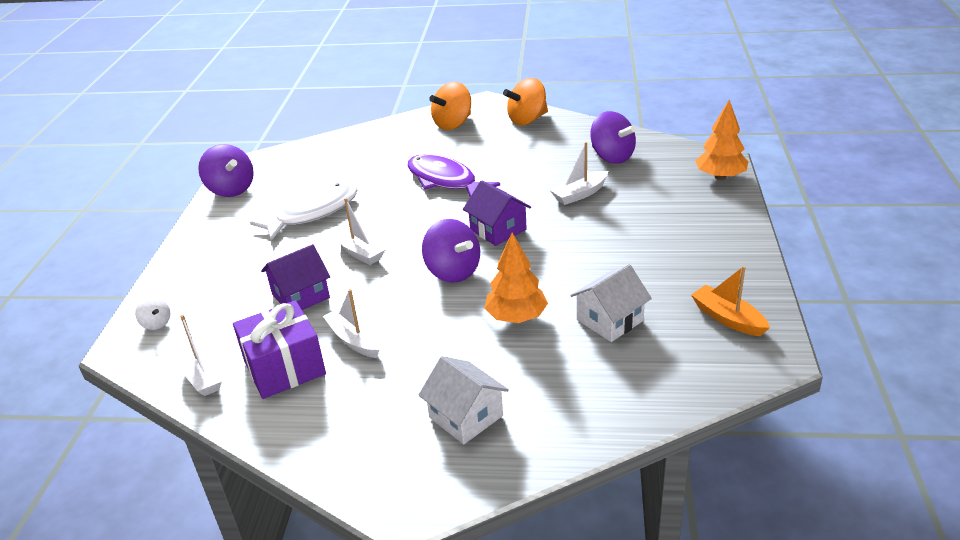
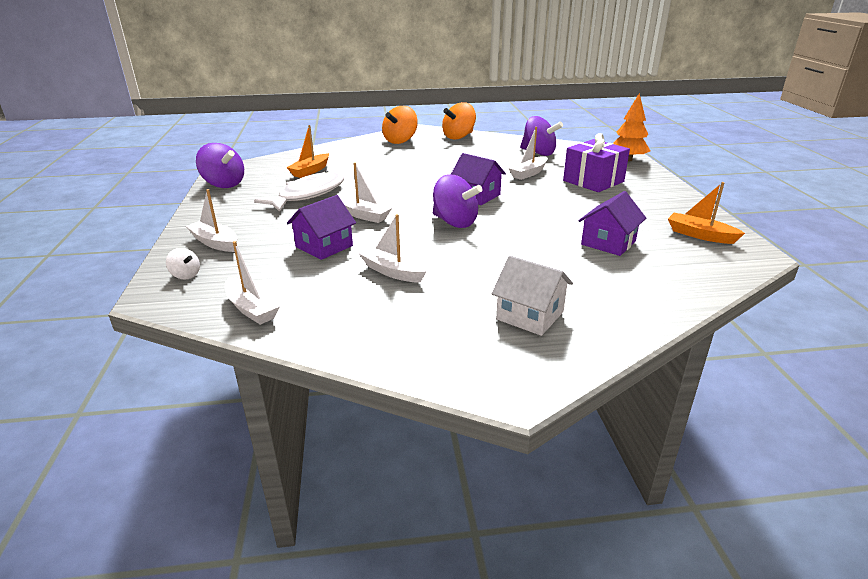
camera: 15 degrees left, 5 degrees down
purple gift [233,300,326,399] -> purple gift moved to [563,133,630,192]
purple fish [407,154,500,197] -> none
orange tree [484,233,548,323] -> none
white house [570,264,652,342] -> purple house [578,191,646,256]
none -> white boat [186,189,238,252]
none -> orange boat [286,125,329,178]

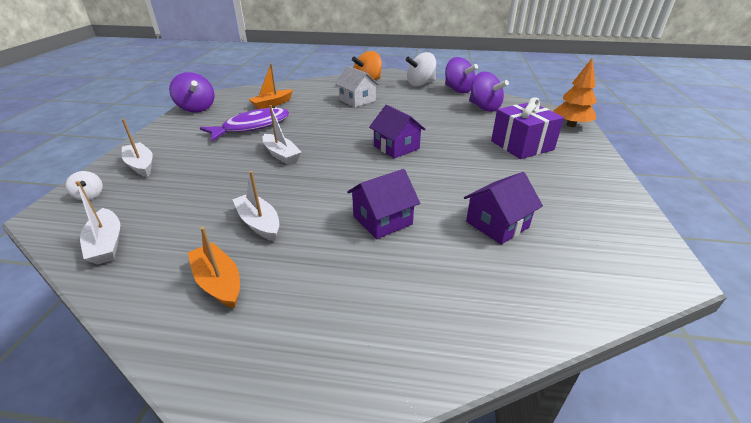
camera: 15 degrees right, 5 degrees up
white fish [254,171,344,211] -> purple fish [200,106,289,141]
purple house [287,195,356,260] -> purple house moved to [347,169,420,239]
purple spinning top [433,174,482,228] -> purple spinning top moved to [445,57,478,93]
orange spinning top [442,102,476,140] -> white spinning top [406,52,436,86]
white house [492,256,573,336] -> white house moved to [335,66,379,107]
white boat [508,127,548,180] -> none
orange boat [668,182,745,244] -> orange boat moved to [188,227,240,308]

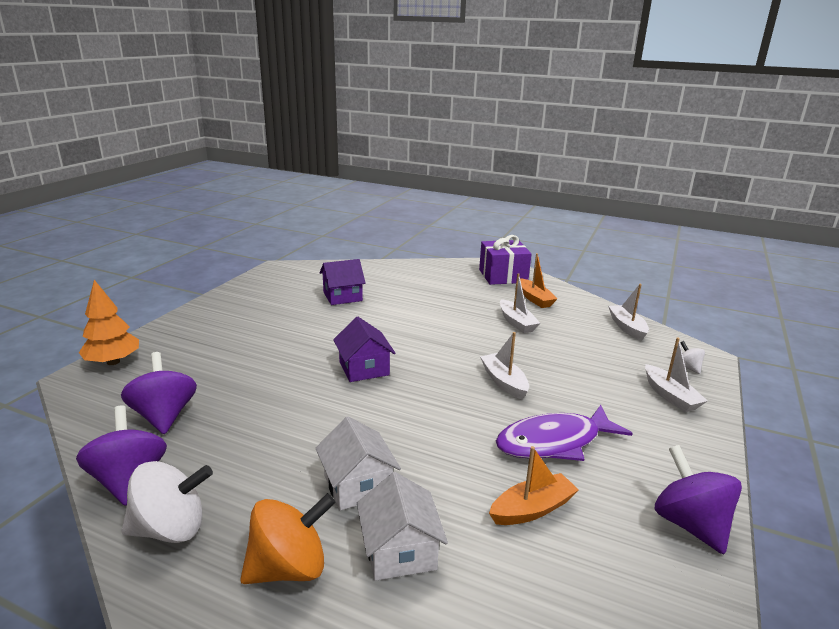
camera: 165 degrees left, 10 degrees down
purple house [347,169,420,239] -> none
purple gift [491,97,564,159] -> purple gift moved to [479,235,531,285]
none -> white house [357,472,448,581]

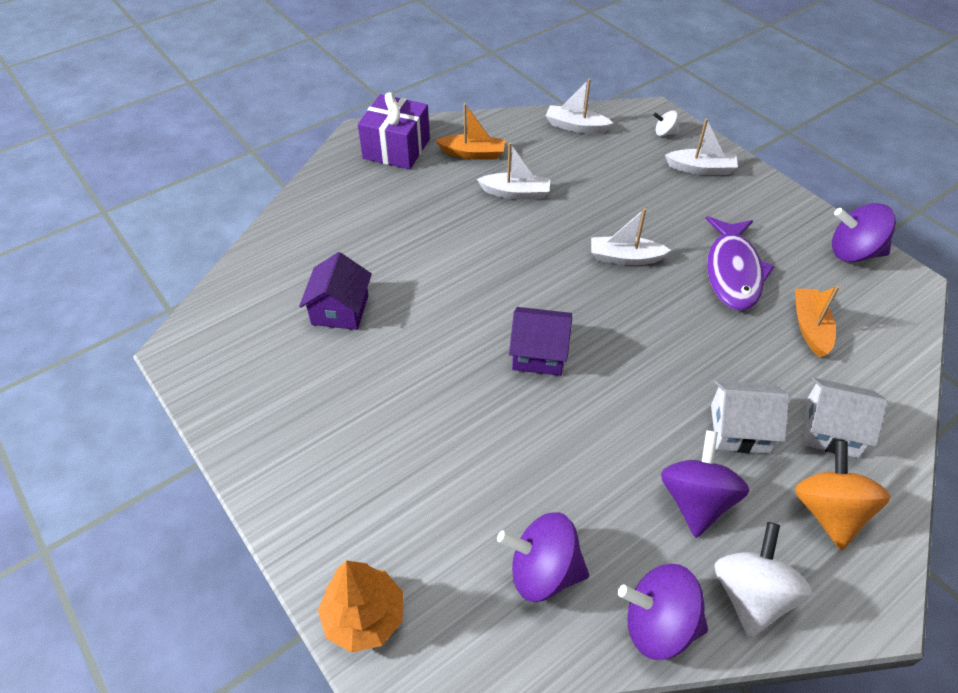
camera: 60 degrees left, 25 degrees up
none -> purple spinning top [661,430,750,538]

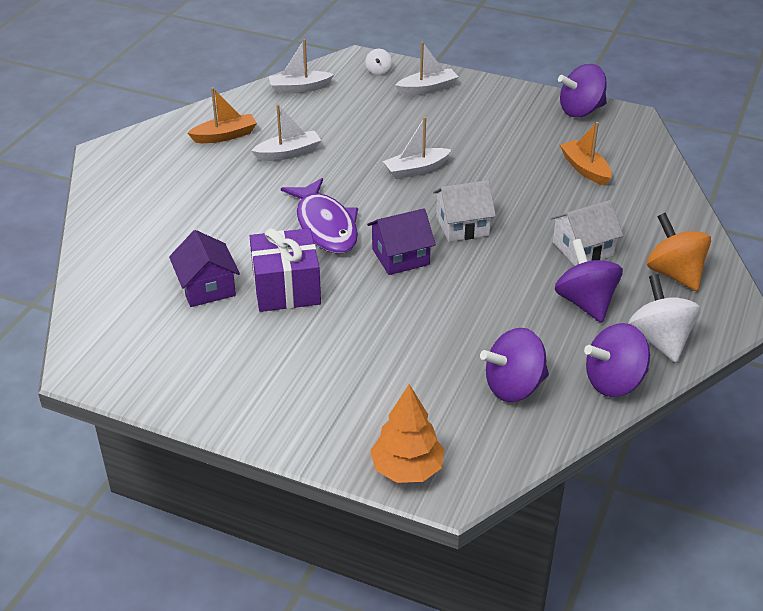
camera: 30 degrees left, 10 degrees down
purple gift [358,92,430,169] -> purple gift moved to [250,228,321,312]
white spinning top [653,110,680,136] -> white spinning top turned 60 degrees counterclockwise [365,49,392,75]
purple fish [706,216,775,311] -> purple fish moved to [281,178,358,254]
white house [804,378,888,458] -> white house moved to [433,180,496,242]

